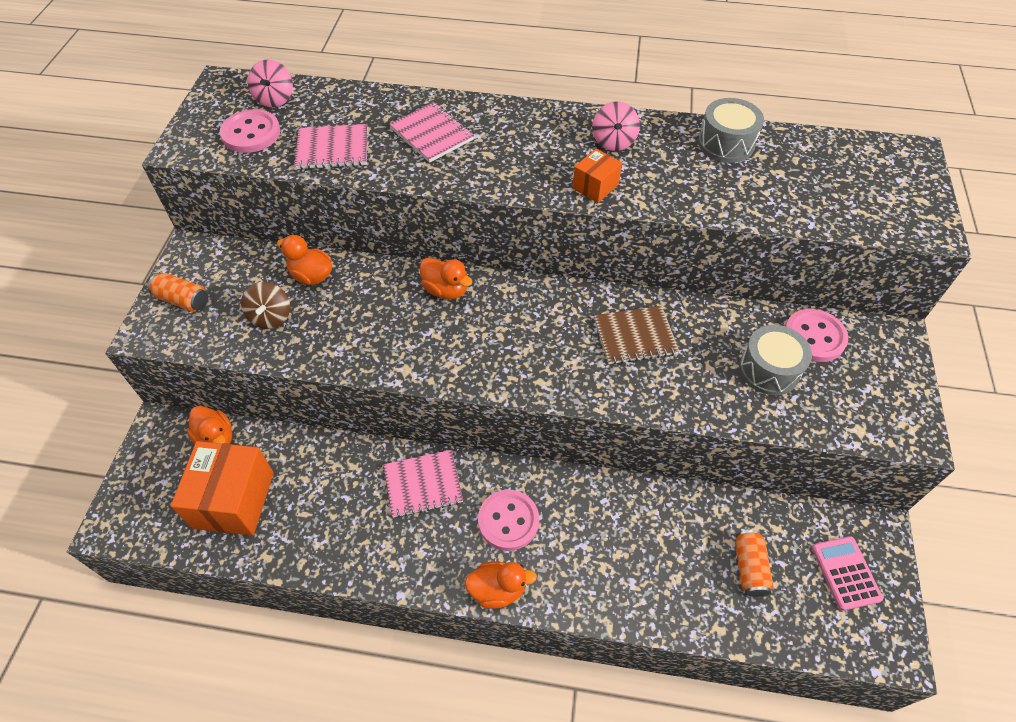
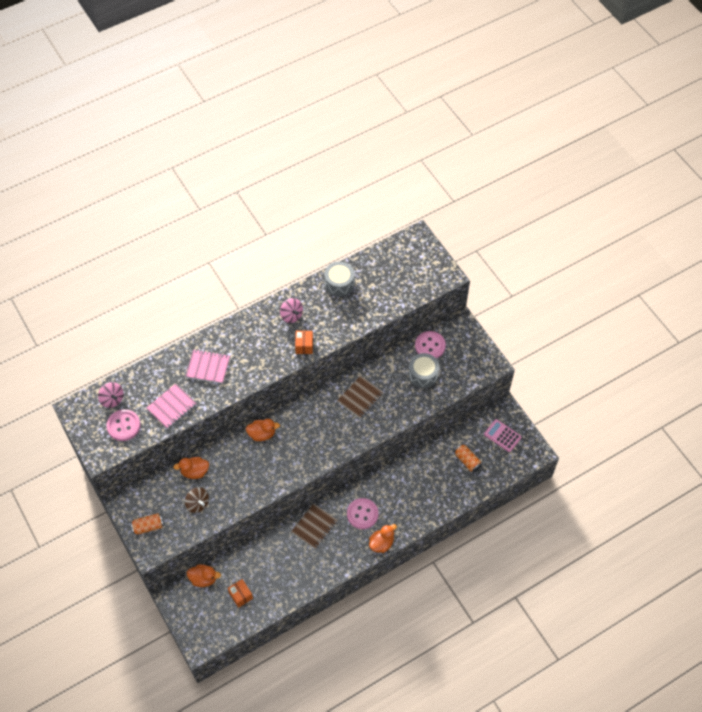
camera: 40 degrees left, 5 degrees up
orange box [171,441,274,536] -> orange box [228,579,253,608], size x0.50
pink notebook [383,450,463,518] -> brown notebook [291,504,338,549]

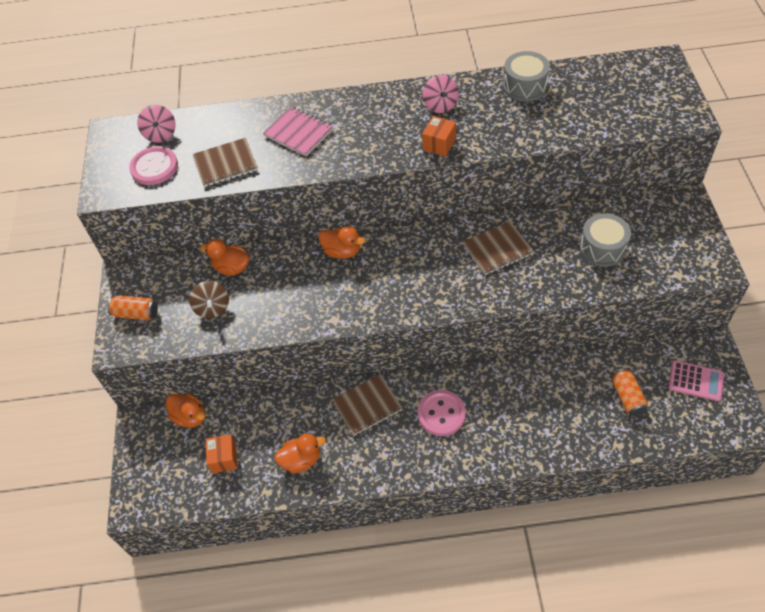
camera: 30 degrees right, 5 degrees down
pink notebook [146,384,196,429] -> brown notebook [192,138,258,187]
orange duck [369,524,397,553] -> orange duck moved to [274,434,326,473]
pink button [415,331,446,358] -> none
pink calculator [484,419,521,452] -> pink calculator turned 135 degrees clockwise [668,360,724,401]

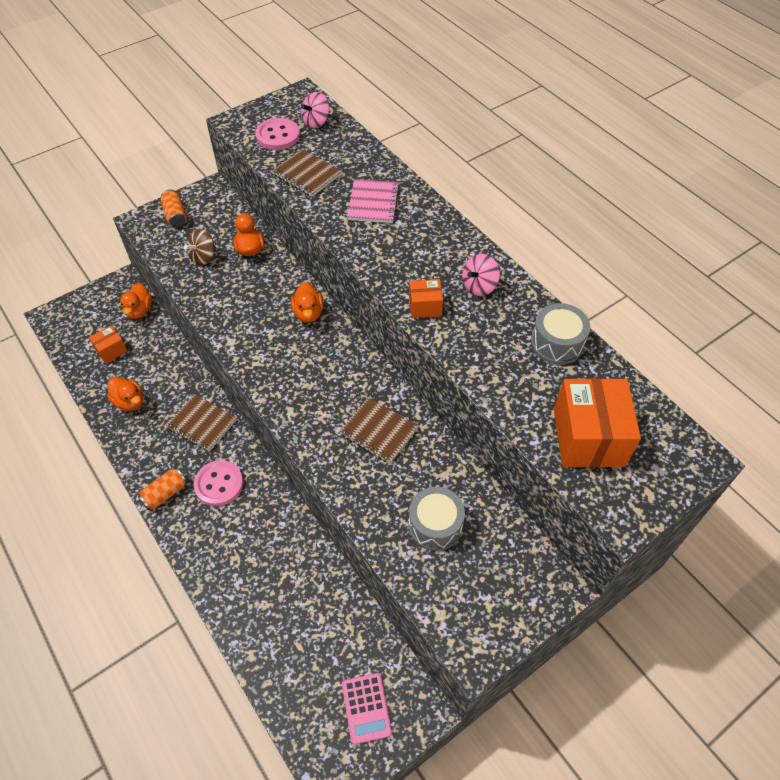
camera: 55 degrees right, 0 degrees up
orange can [612,368,648,416] -> orange can moved to [138,468,187,510]
none -> orange box [554,378,641,467]

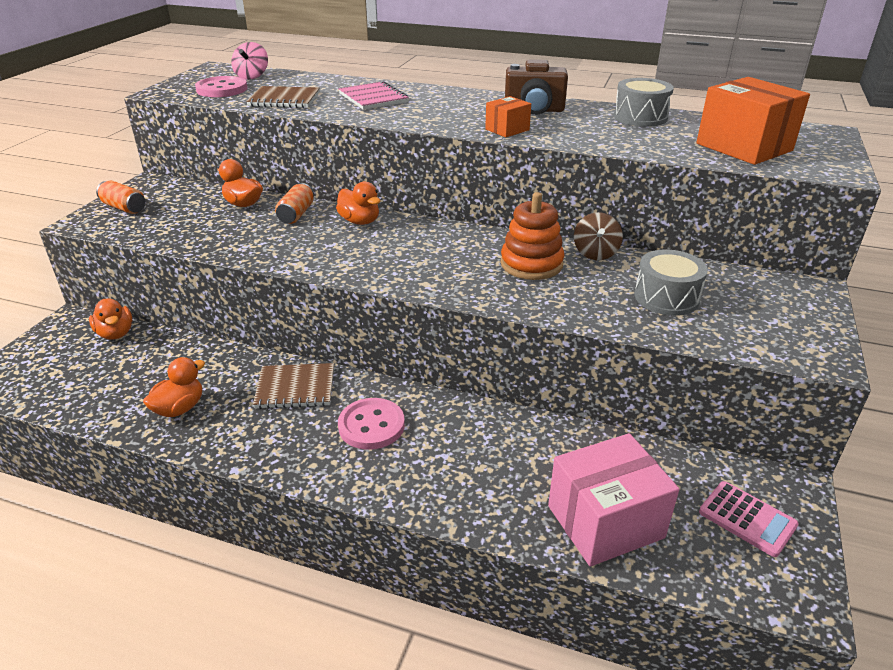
camera: 35 degrees left, 20 degrees down
orange box [89,325,127,363] -> none
orange duck [107,377,143,411] -> orange duck turned 60 degrees counterclockwise [143,357,205,417]
orange can [138,468,187,510] -> orange can moved to [275,183,314,224]
brown spinning top [184,229,216,266] -> brown spinning top moved to [574,212,623,260]
brown notebook [340,397,418,463] -> orange stacking toy [501,192,564,280]
pink spinning top [462,254,500,296] -> brown camera [505,59,568,115]
none -> pink box [548,433,679,566]

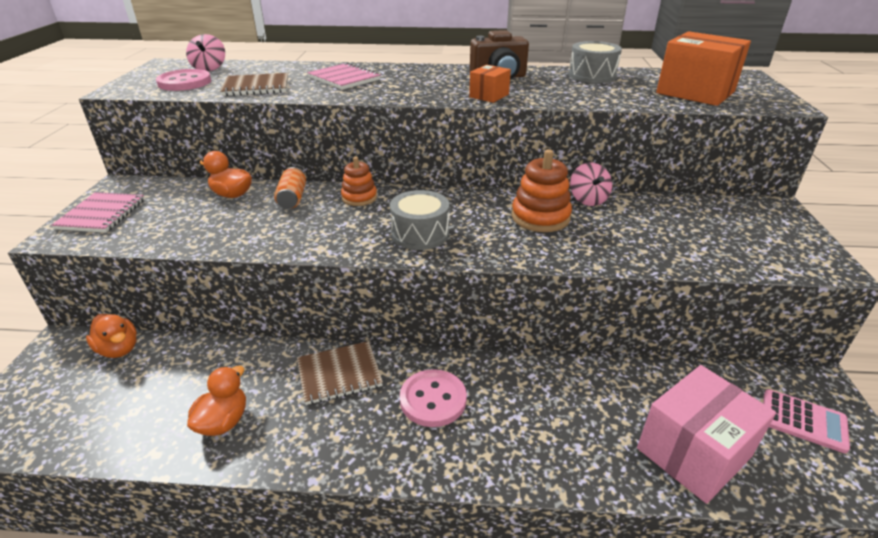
camera: 15 degrees left, 0 degrees up
orange can [96,181,146,214] -> pink notebook [51,192,145,233]
orange duck [336,181,380,225] -> orange stacking toy [341,157,377,206]
brown spinning top [574,212,623,260] -> pink spinning top [570,162,612,206]
grey drum [635,250,708,316] -> grey drum moved to [390,190,449,250]

